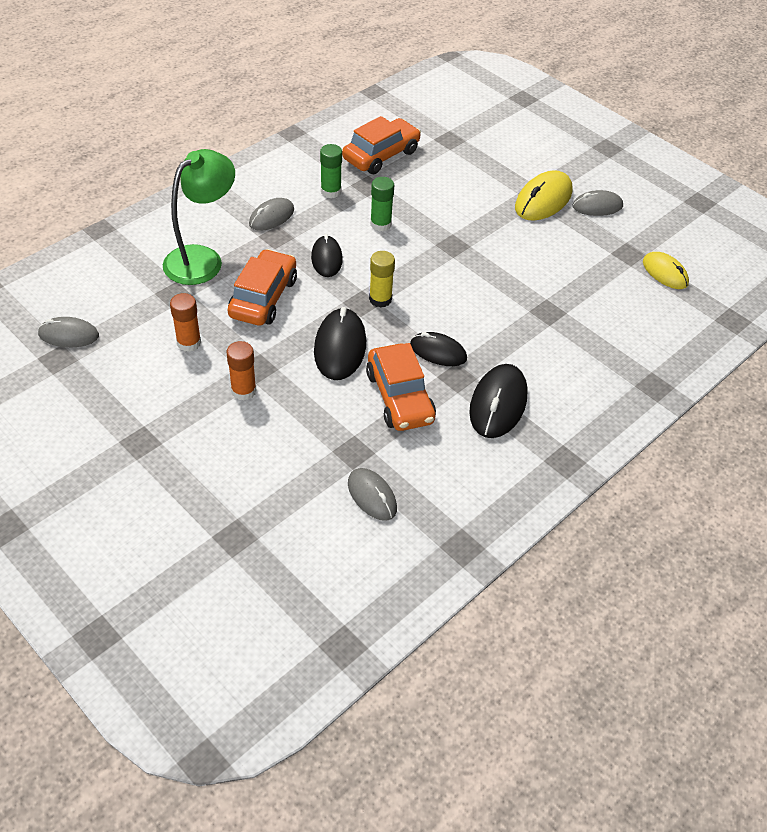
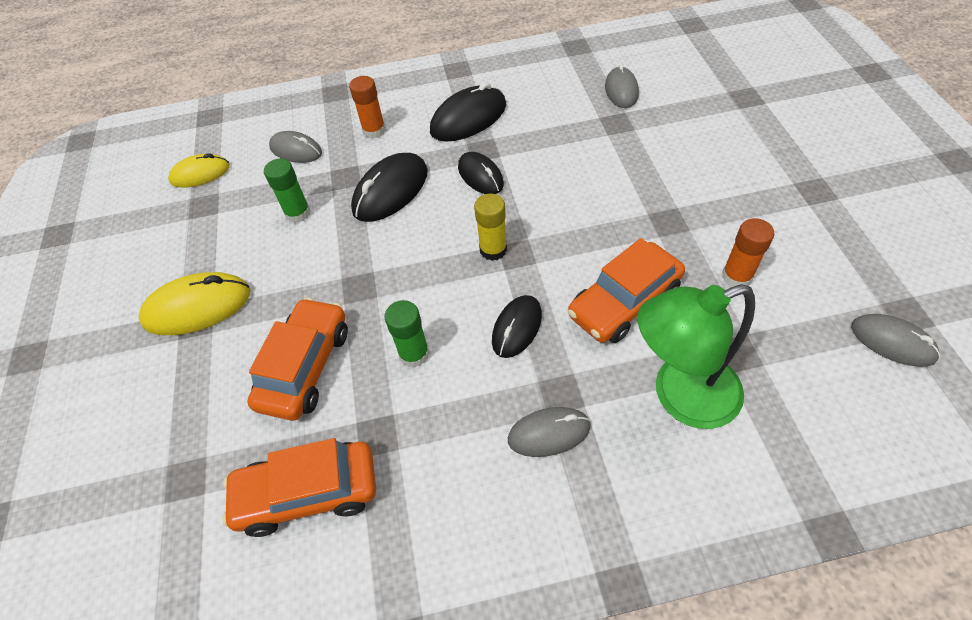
camera: 140 degrees left, 5 degrees up
orange glue stick [227,341,257,401] -> orange glue stick moved to [349,76,386,139]
black mouse [314,307,366,380] -> black mouse moved to [351,153,428,222]
green glue stick [320,144,342,198] -> green glue stick moved to [264,159,311,223]
orange car [366,343,436,431] -> orange car moved to [247,298,348,421]
grey mouse [572,190,623,216] -> grey mouse moved to [269,131,322,163]
yellow mouse [643,252,689,289] -> yellow mouse turned 75 degrees clockwise [168,153,230,188]

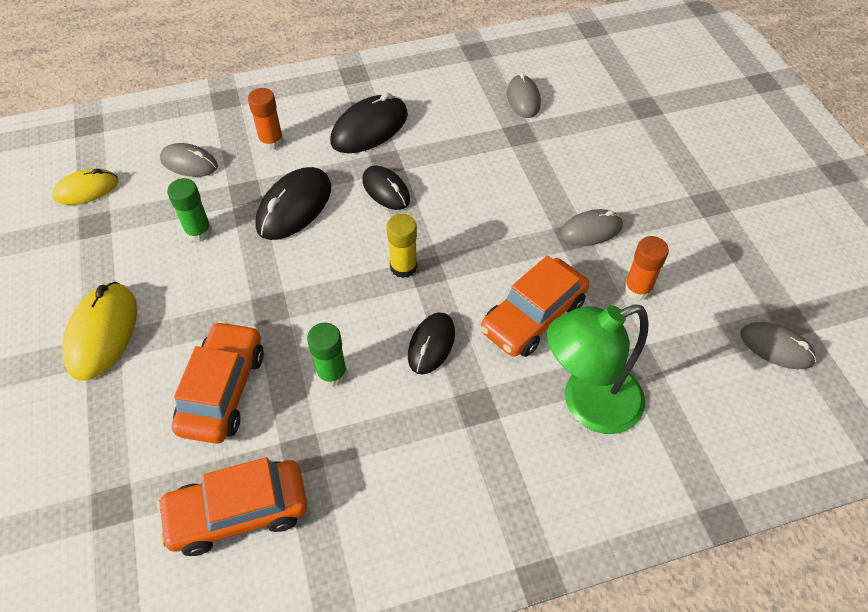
camera: 10 degrees left, 0 degrees up
yellow mouse [139,272,251,335] -> yellow mouse turned 60 degrees counterclockwise [62,282,137,381]
grey mouse [508,407,590,457] -> grey mouse moved to [560,209,623,246]

